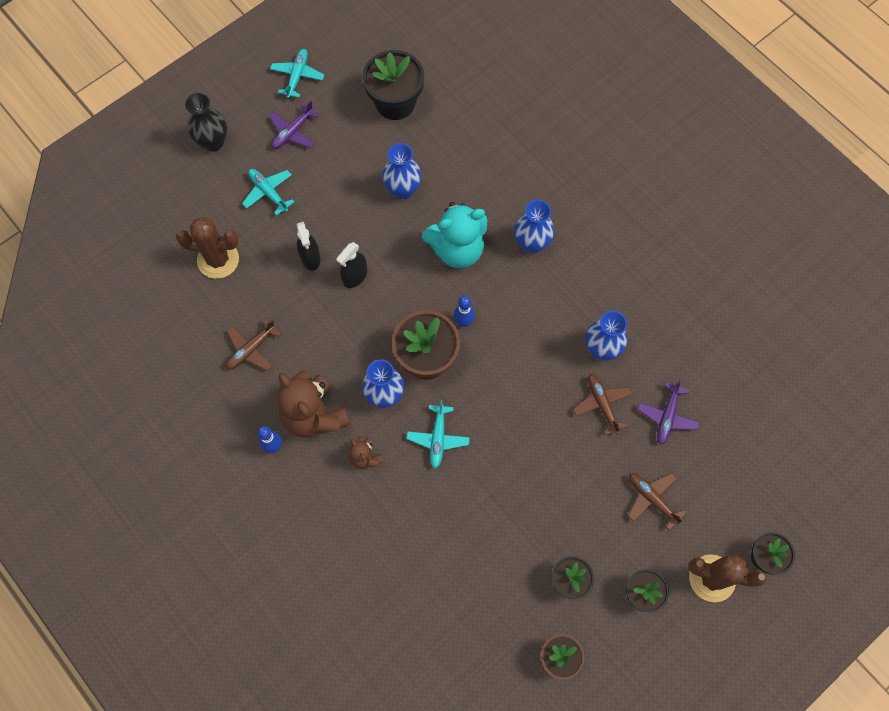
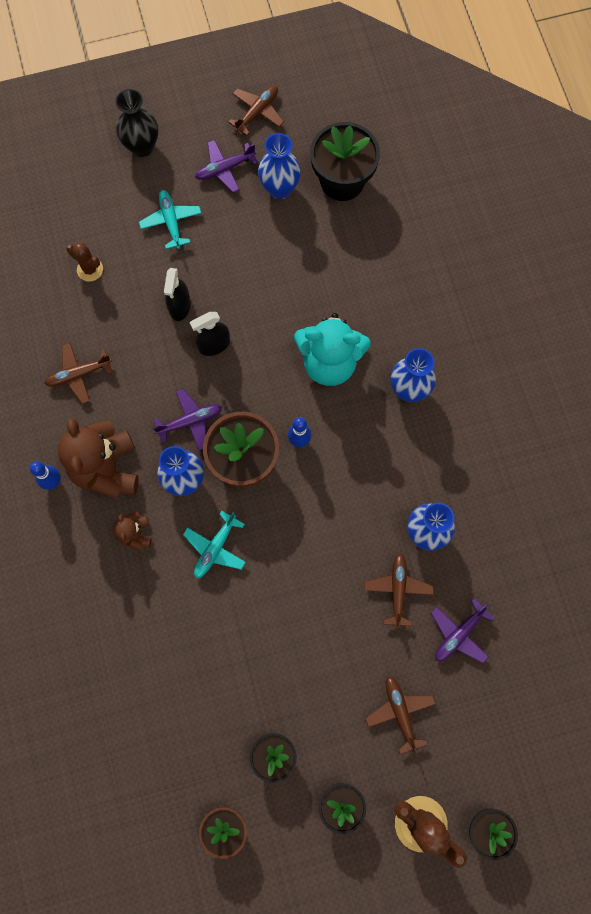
camera: 25 degrees right, 5 degrees up
brown cactus [176,217,239,279] -> brown cactus [66,242,103,282], size x0.58
turquoise plane [270,49,324,98] -> brown plane [228,86,284,136]
blue vase [382,143,422,200] -> blue vase moved to [258,133,301,199]
none -> purple plane [153,389,222,450]

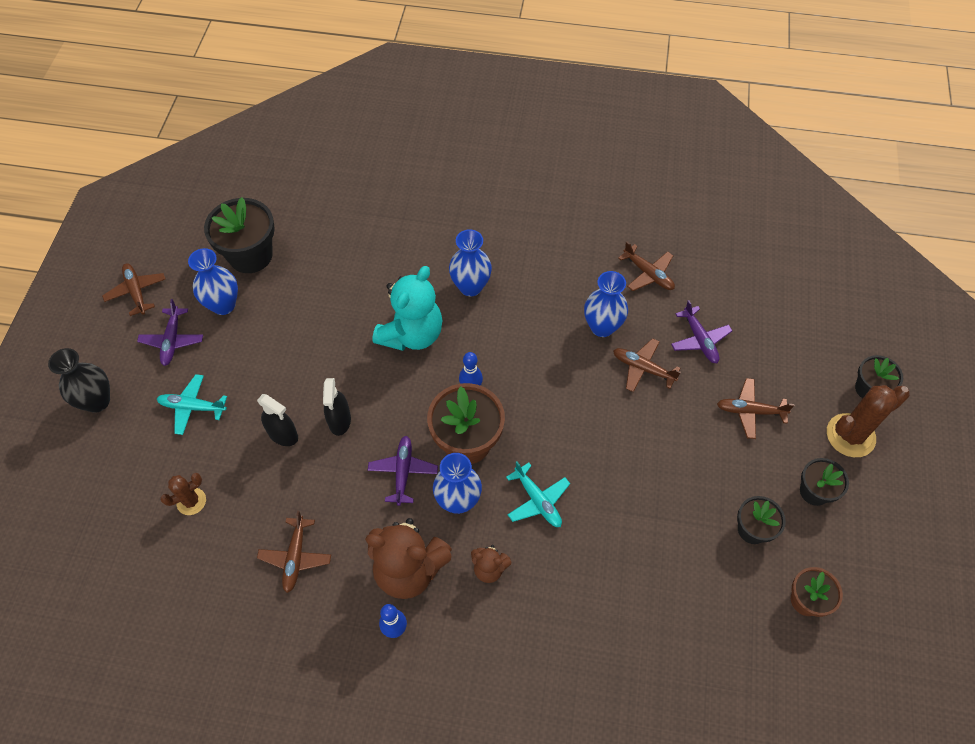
camera: 65 degrees left, 15 degrees down
none -> brown plane [618,241,675,291]

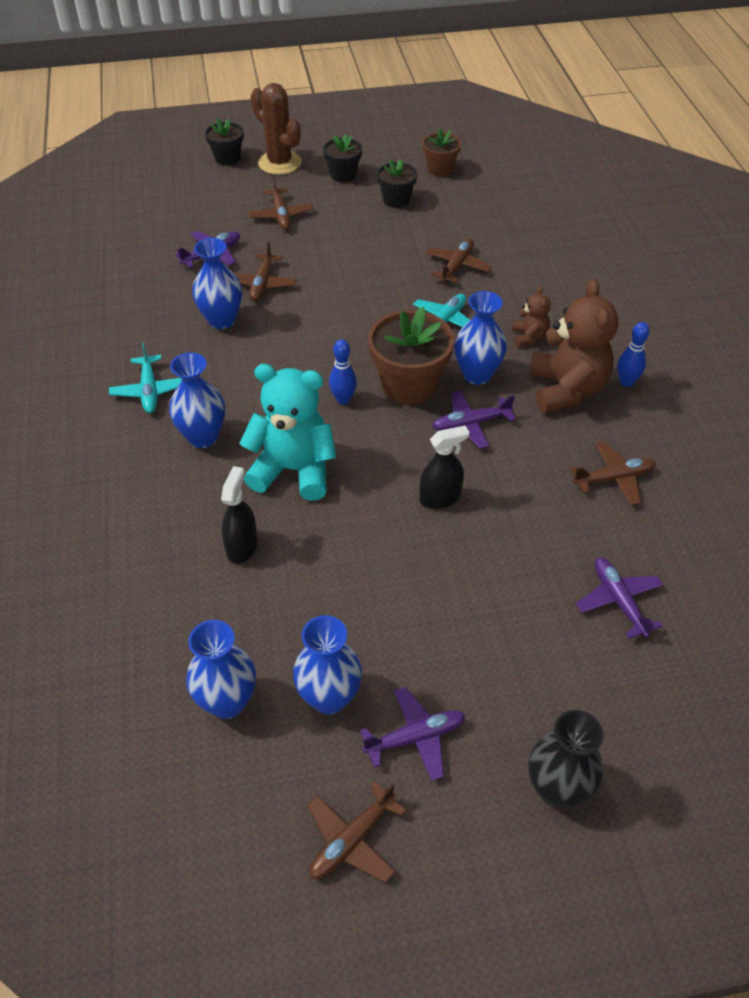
camera: 110 degrees left, 10 degrees down
turquoise plane [157,374,227,435] -> turquoise plane moved to [109,343,182,413]
brown cactus [160,473,206,515] -> purple plane [576,557,663,639]
black flower pot [204,197,275,273] -> blue vase [186,620,256,719]
black spray bottle [257,394,298,446] -> black spray bottle moved to [221,466,258,564]
brown plane [618,241,675,291] -> brown plane moved to [425,238,491,283]

